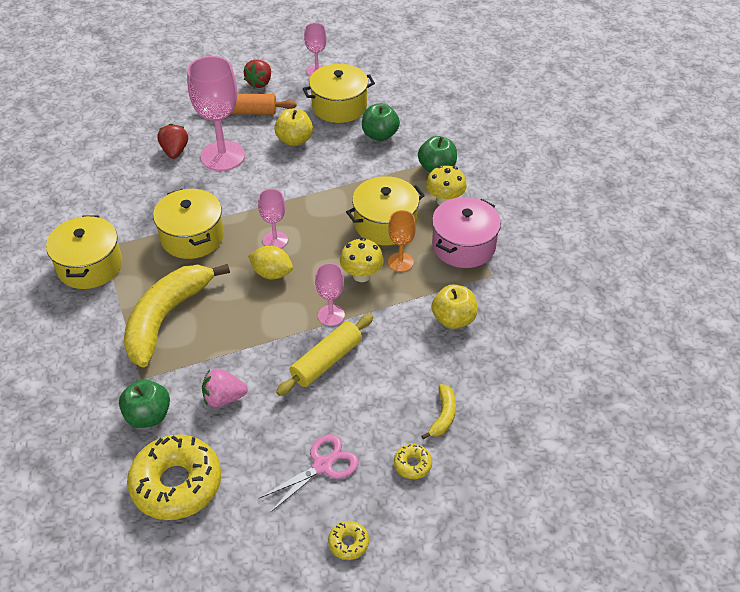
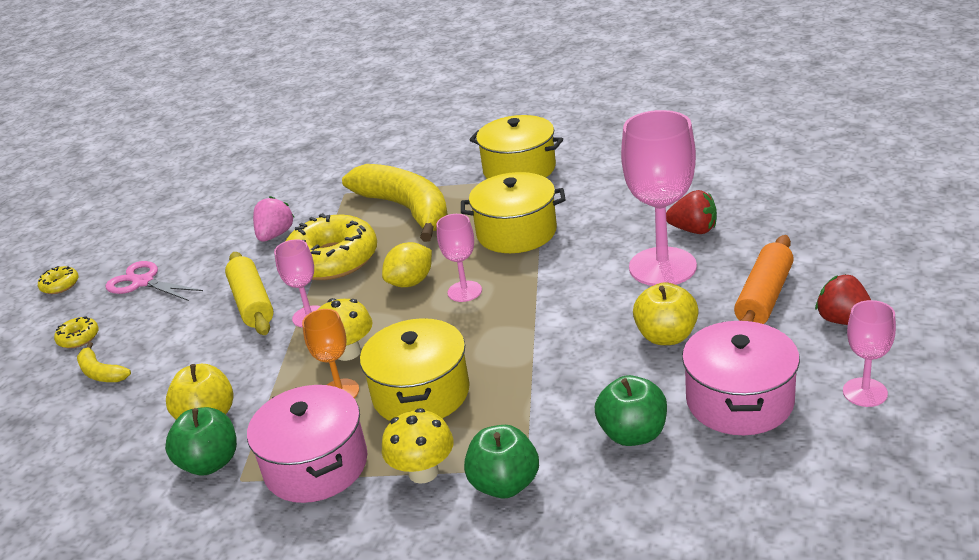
camera: 120 degrees right, 15 degrees down
green apple [119,379,170,428] -> green apple moved to [165,407,237,475]
yellow donut [127,435,221,520] -> yellow donut moved to [286,213,377,280]
pink scissors [260,434,359,513] -> pink scissors turned 135 degrees clockwise [106,261,203,301]
yellow pot [303,64,375,123] -> pink pot [682,321,800,435]

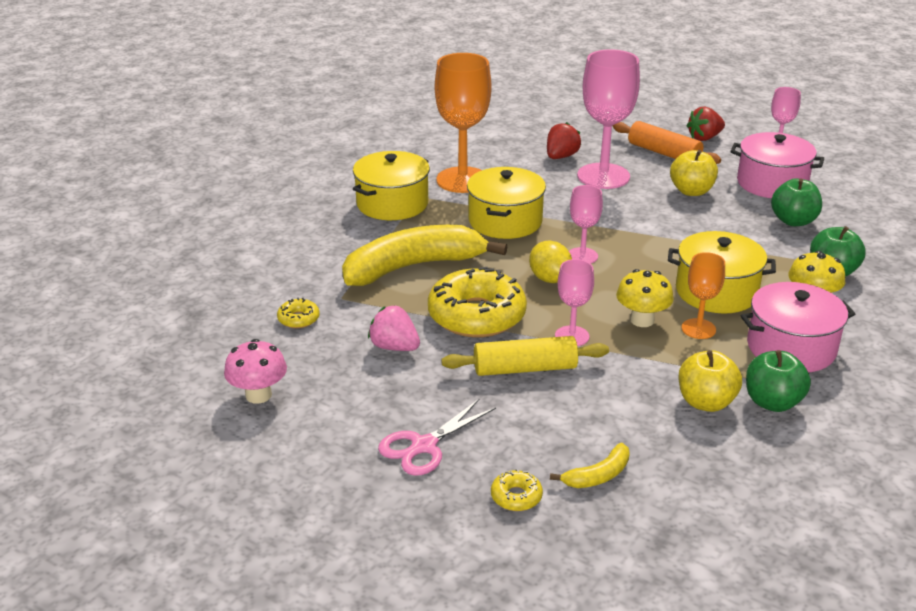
camera: 80 degrees left, 0 degrees up
yellow donut [38,266,79,294] -> yellow donut moved to [277,298,320,328]
none -> pink mushroom [224,339,287,404]
none -> orange goblet [435,53,491,193]

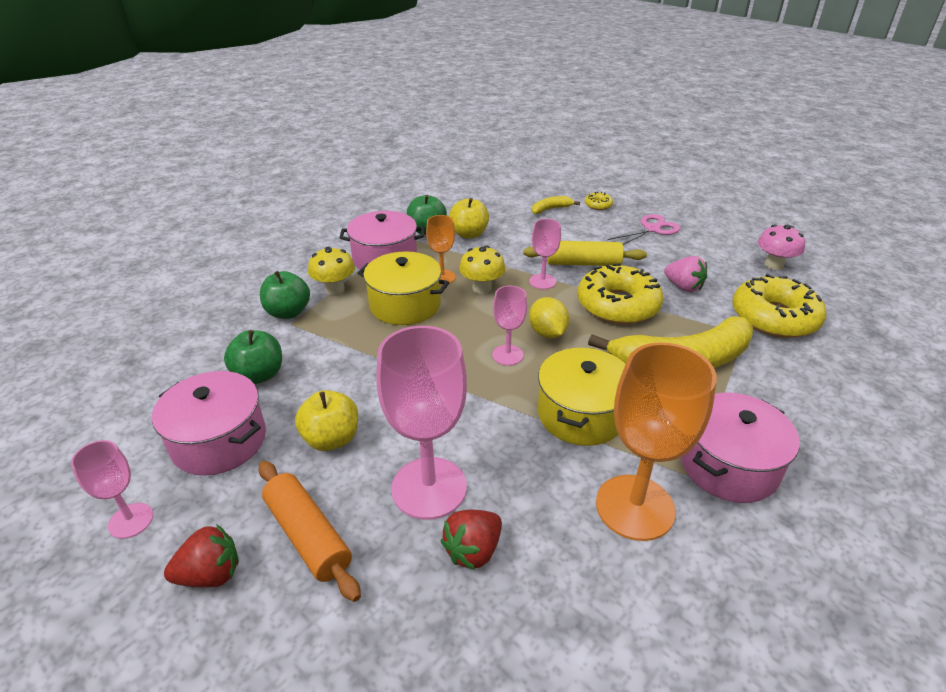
camera: 170 degrees left, 5 degrees up
yellow donut [277,298,320,328] -> yellow donut [733,274,827,338], size x2.35
yellow pot [353,151,430,220] -> pink pot [681,393,800,503]

